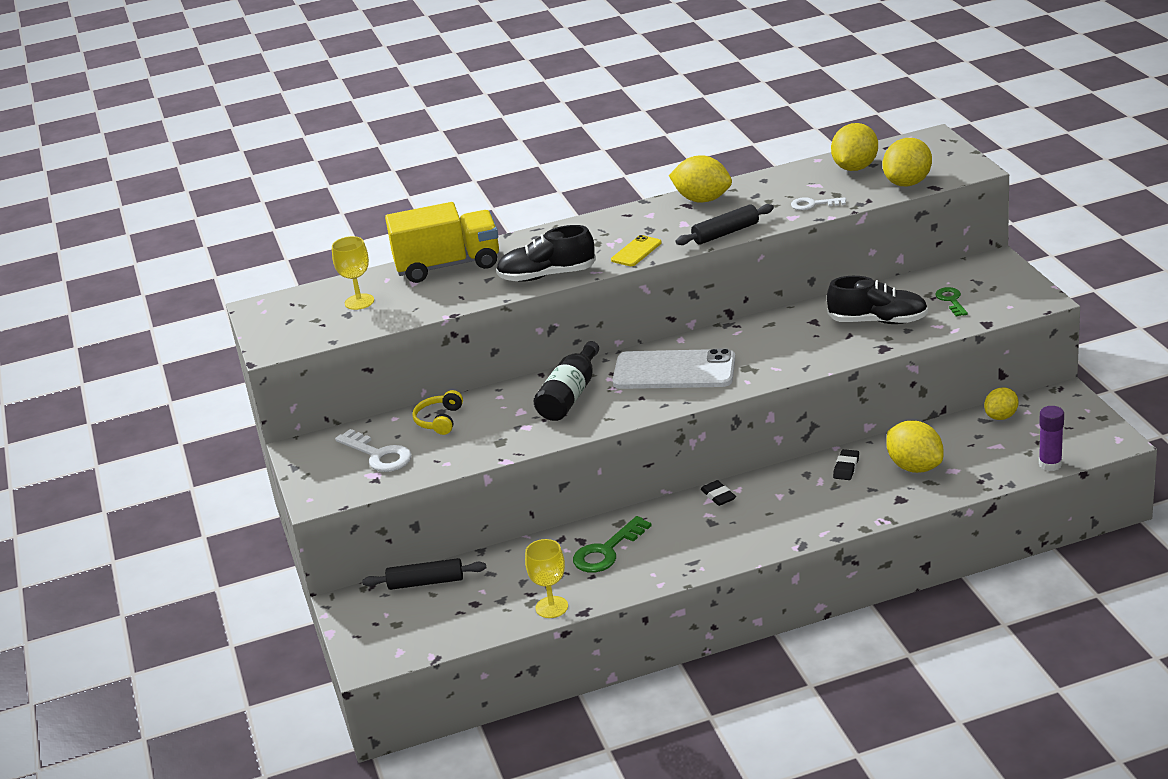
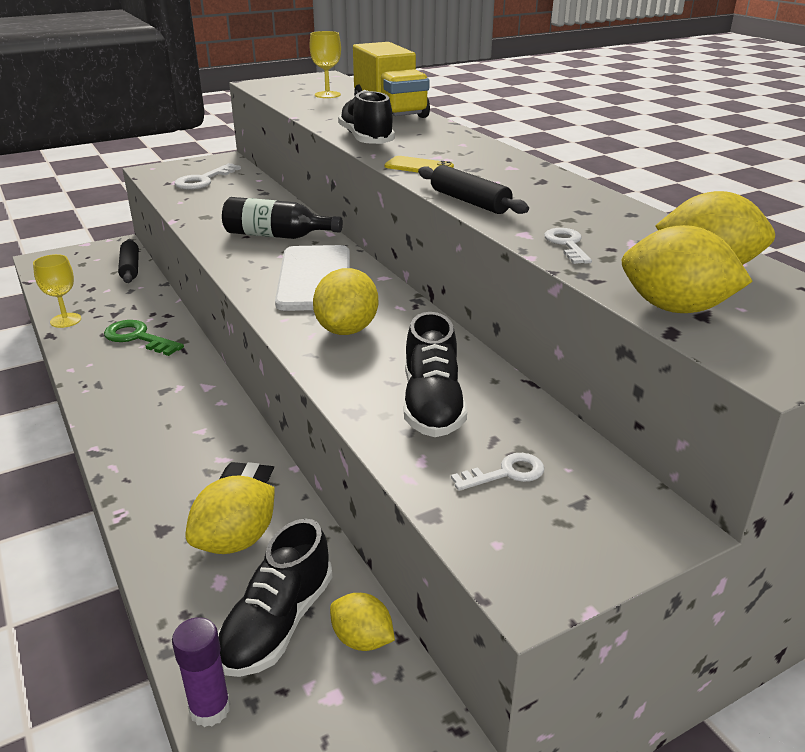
camera: 75 degrees right, 0 degrees up
yellow headphones [412,390,463,435] -> none
yellow lemon [669,156,732,203] -> yellow lemon moved to [313,268,378,335]
black eraser [701,480,736,506] -> none
green key [935,287,968,316] -> white key [451,453,544,491]
none -> black shoe [218,518,332,677]

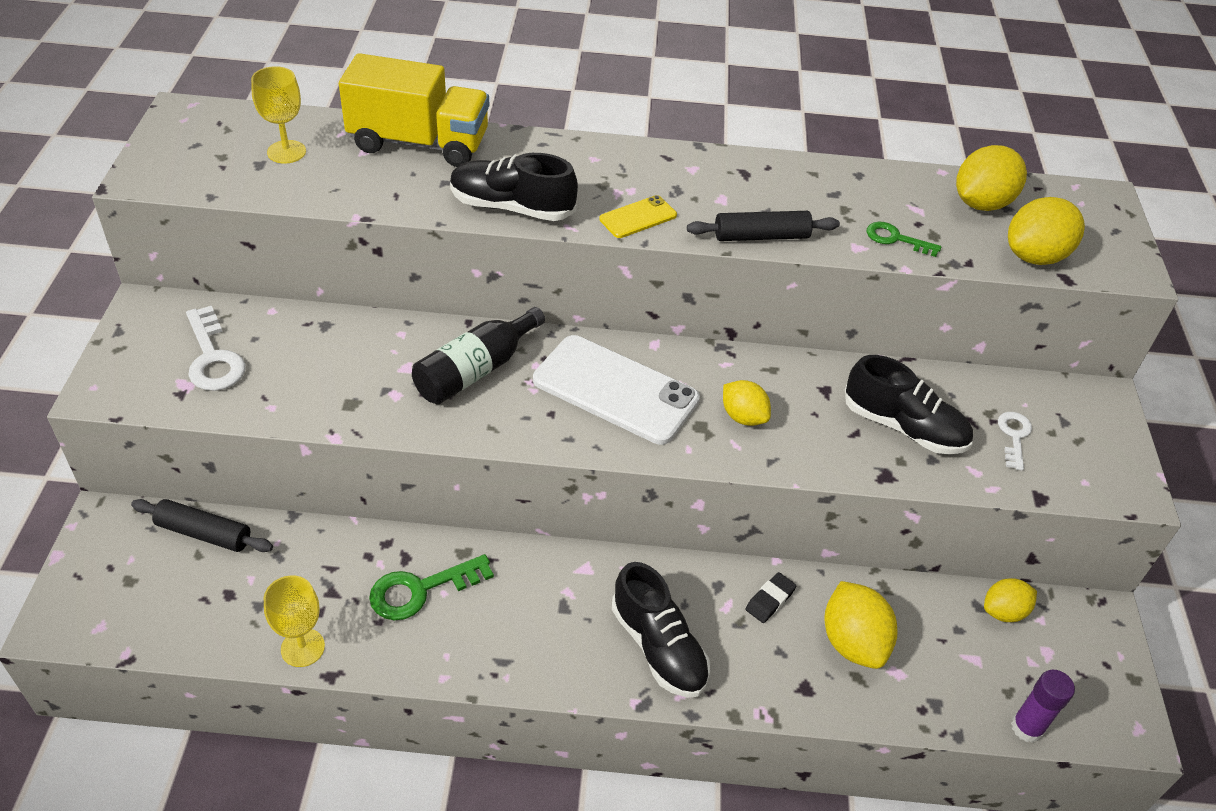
camera: 60 degrees left, 15 degrees up
black shoe [218,518,332,677] -> black shoe moved to [612,562,710,697]
yellow lemon [313,268,378,335] -> yellow lemon [723,380,771,426], size x0.64
white key [544,228,592,264] -> green key [867,222,941,257]

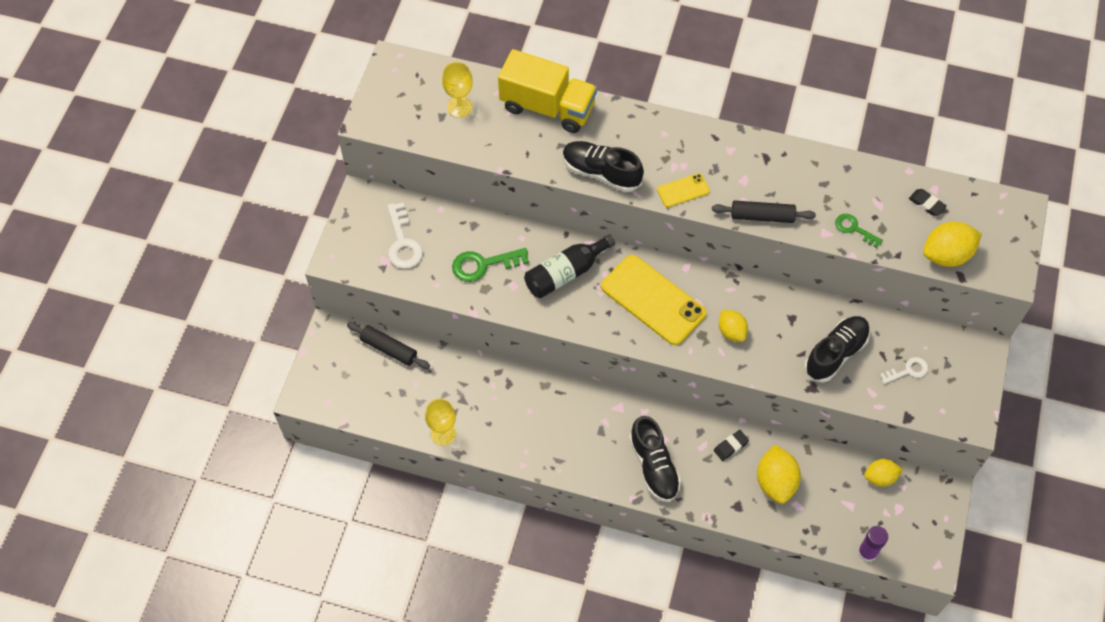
camera: 15 degrees right, 15 degrees up
green key [369,554,494,620] -> green key moved to [452,248,529,282]
white phone [533,335,700,445] -> yellow phone [601,255,706,345]
black shoe [845,355,973,454] -> black shoe turned 90 degrees counterclockwise [804,316,870,383]
yellow lemon [956,145,1027,211] -> black eraser [909,189,947,216]
white key [998,412,1032,471] -> white key turned 45 degrees clockwise [880,357,928,384]

